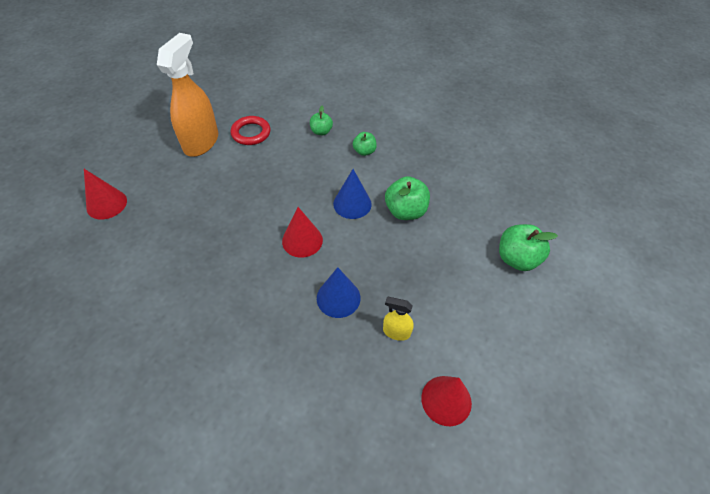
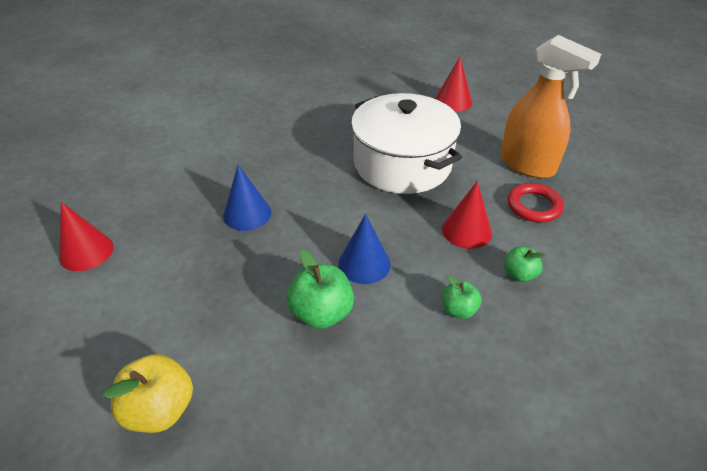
camera: 115 degrees right, 10 degrees down
red cone [282,207,323,258] -> red cone moved to [442,181,492,249]
yellow spray bottle [383,297,414,341] -> none
green apple [499,224,558,271] -> yellow apple [103,354,193,433]
none -> white pot [351,93,462,194]

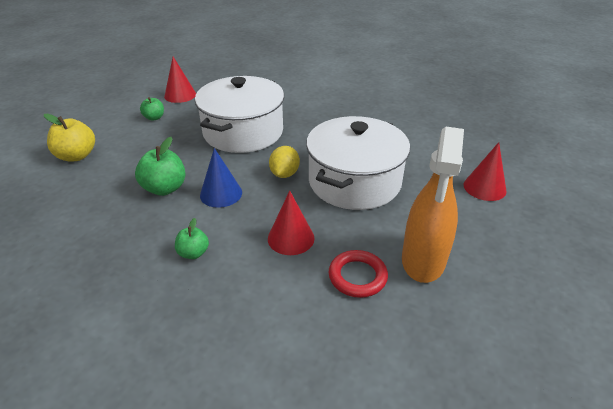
camera: 65 degrees right, 5 degrees down
blue cone [223,165,271,231] -> white pot [195,76,284,153]
green apple [504,246,546,282] -> green apple moved to [140,97,164,121]
none -> yellow lemon [269,146,300,178]

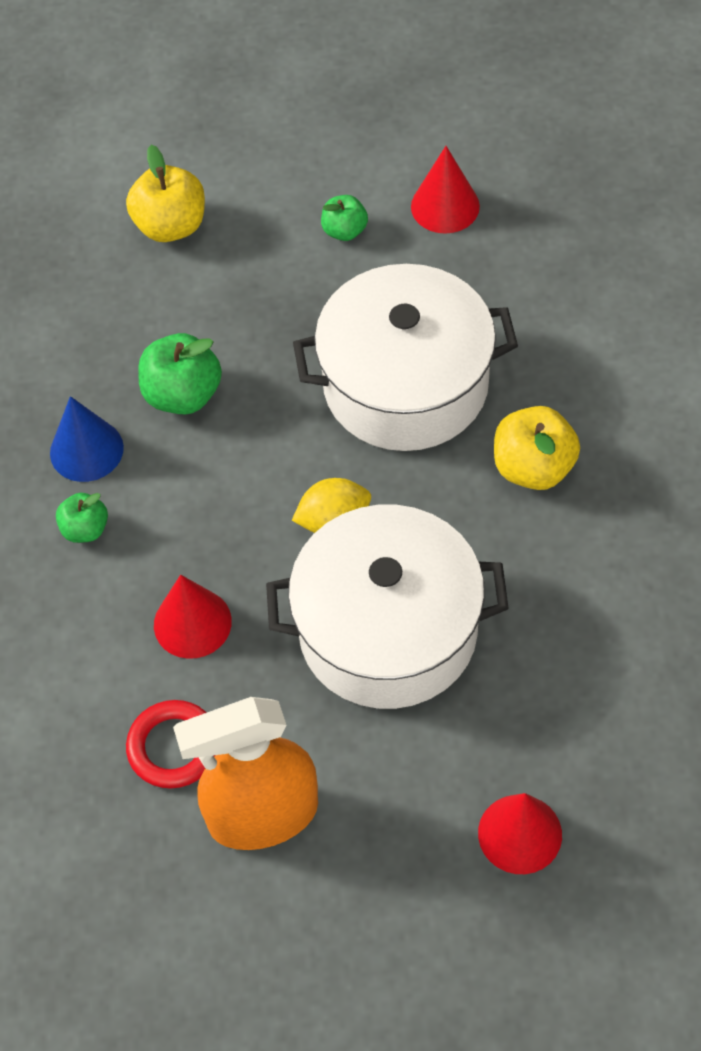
camera: 60 degrees right, 20 degrees up
blue cone [200,148,242,208] -> blue cone moved to [50,396,124,482]
none -> yellow apple [494,406,580,490]

